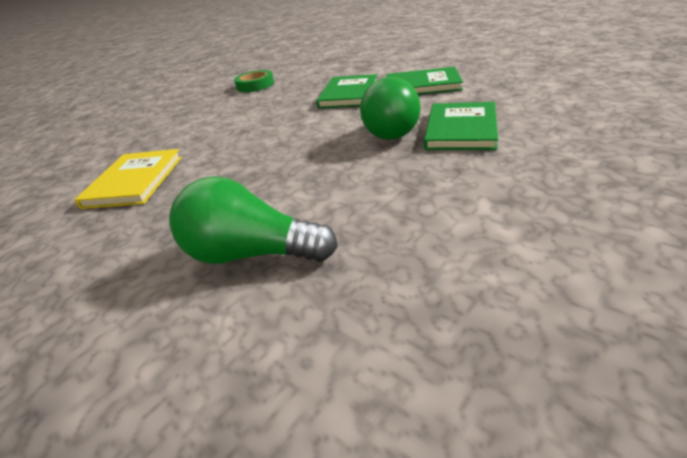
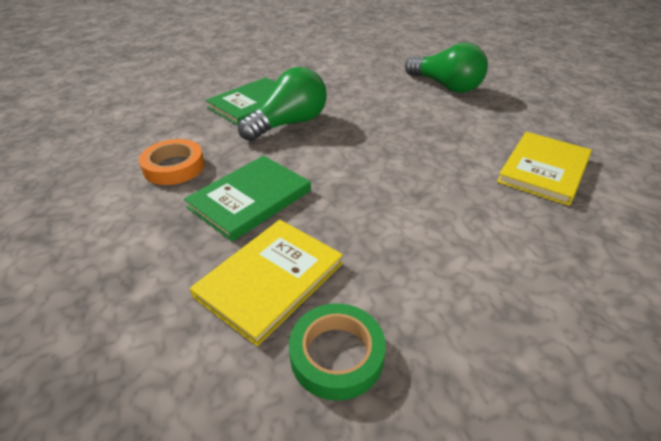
camera: 155 degrees left, 5 degrees up
green book [387,67,463,95] -> orange tape [139,139,205,185]
none -> yellow book [190,220,343,346]

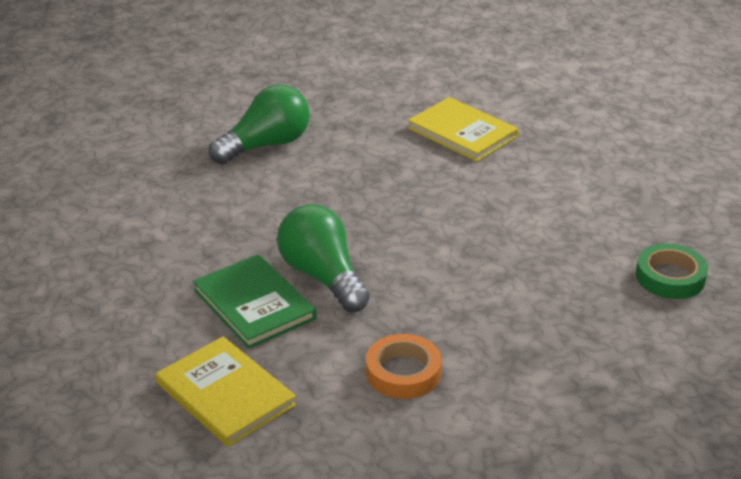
camera: 80 degrees left, 5 degrees down
green book [184,156,311,242] -> none
yellow book [190,220,343,346] -> yellow book moved to [156,336,296,447]

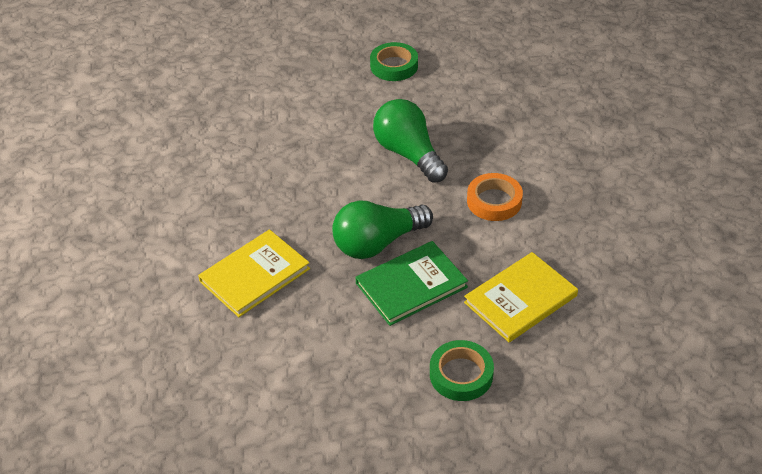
camera: 85 degrees left, 10 degrees up
green light bulb [209,84,310,164] -> green light bulb moved to [373,99,448,183]
yellow book [408,97,518,162] -> yellow book moved to [198,229,310,317]
none -> green tape [430,340,494,401]

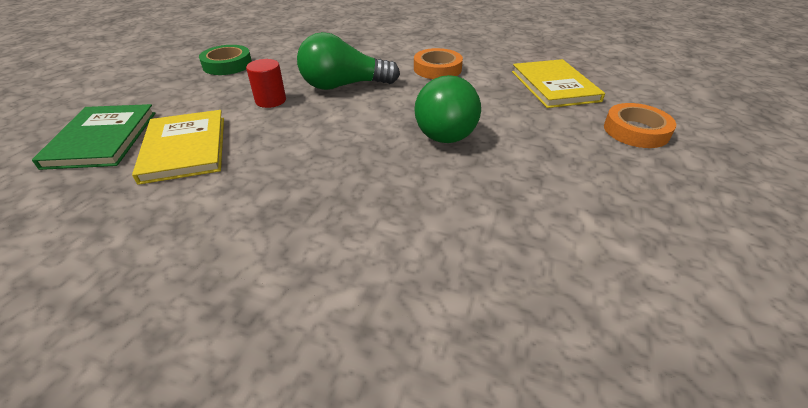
camera: 65 degrees left, 5 degrees down
yellow book [198,229,310,317] -> yellow book moved to [132,110,224,185]
green book [356,241,468,326] -> green book moved to [32,104,156,170]
green tape [430,340,494,401] -> orange tape [604,103,676,148]
none -> red cylinder [246,59,286,108]

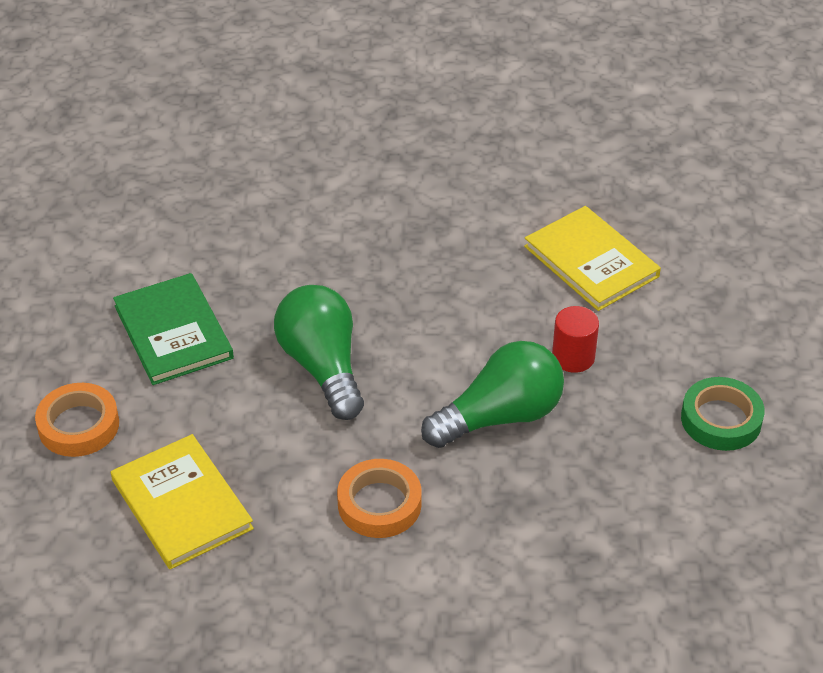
camera: 160 degrees right, 5 degrees up
green book [32,104,156,170] -> green book moved to [113,273,234,385]

